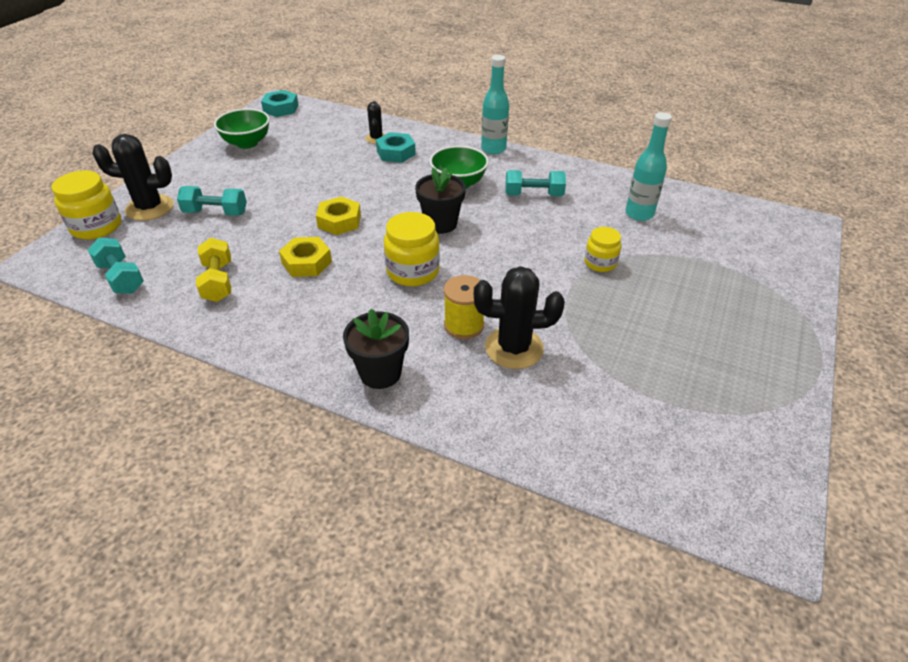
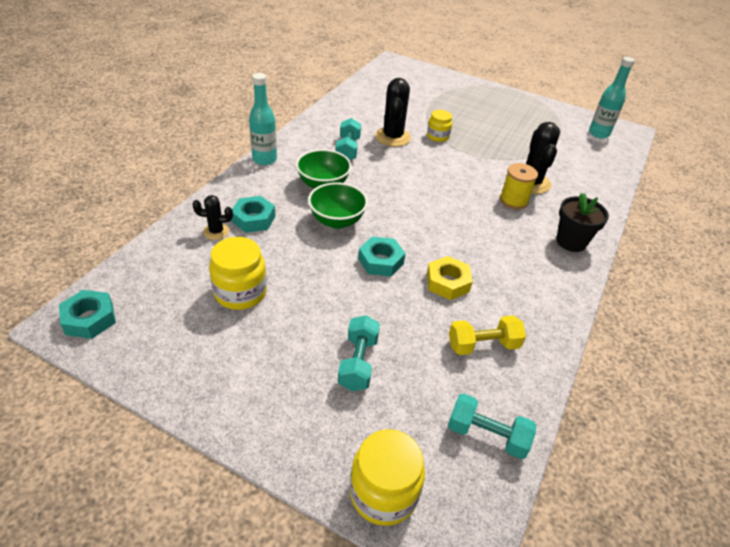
camera: 90 degrees left, 0 degrees up
turquoise dumbbell [87,238,144,294] -> turquoise dumbbell turned 60 degrees clockwise [448,393,536,459]
black cactus [92,134,174,221] -> black cactus moved to [375,78,411,147]
green bowl [214,108,270,149] -> green bowl moved to [308,182,368,229]
yellow nut [316,196,361,235] -> turquoise nut [358,236,406,277]
yellow jar [384,212,440,286] -> yellow jar moved to [209,237,267,310]
black flower pot [415,168,466,234] -> none
turquoise bottle [625,112,672,221] -> turquoise bottle moved to [589,57,635,138]

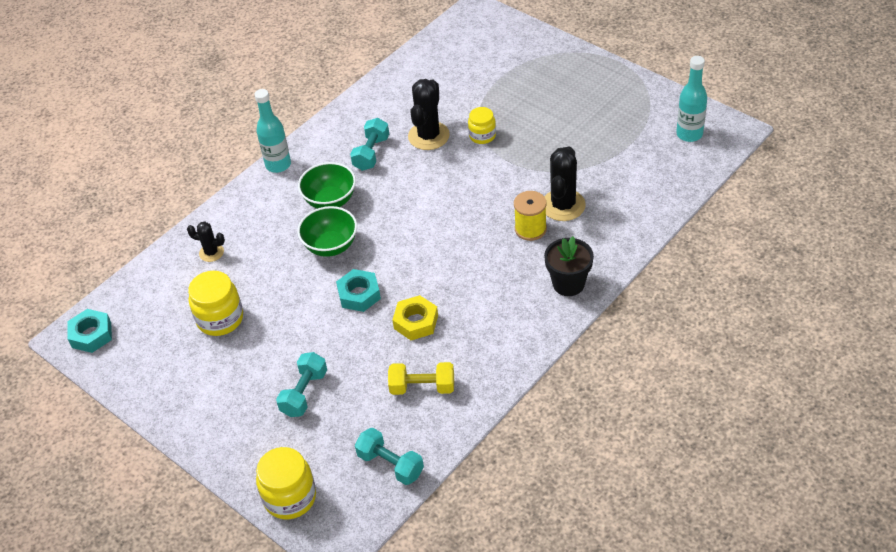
camera: 20 degrees right, 5 degrees up
turquoise nut [232,196,276,233] -> none

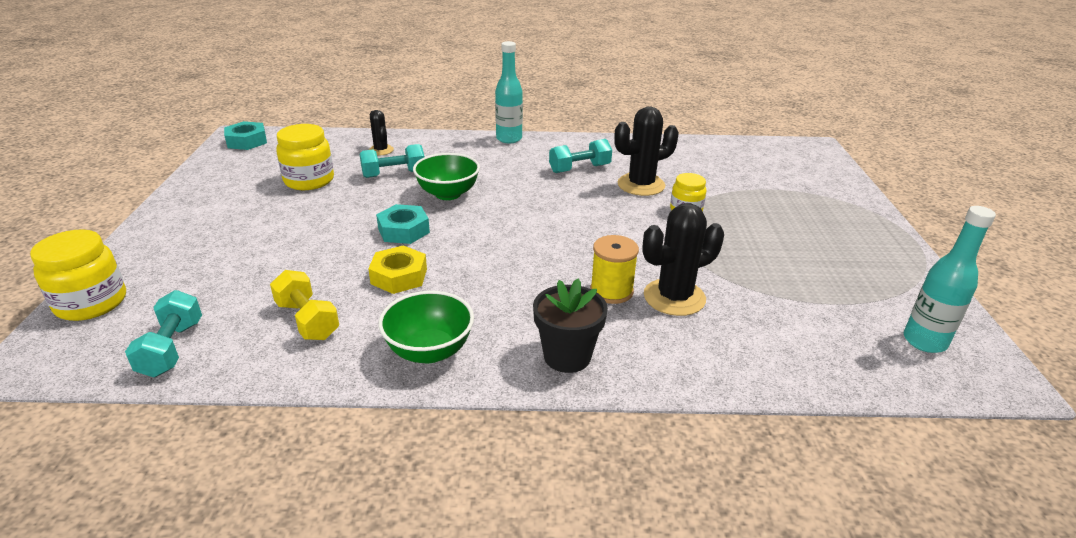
camera: 45 degrees right, 15 degrees down
turquoise dumbbell [276,352,327,417] -> turquoise dumbbell moved to [360,144,424,178]
green bowl [298,162,356,209] -> green bowl moved to [379,291,474,363]

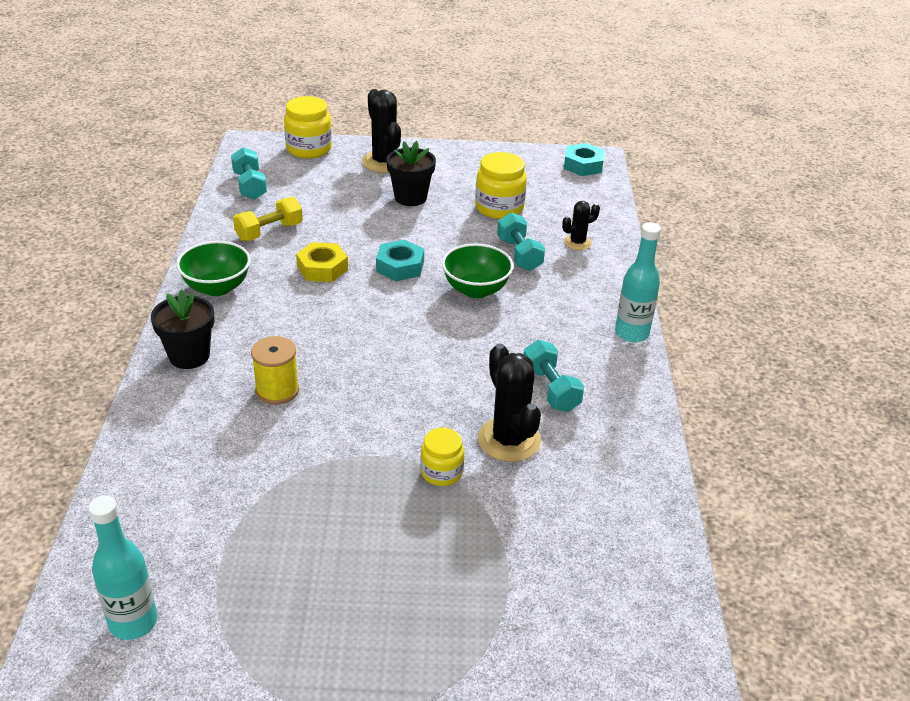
camera: 90 degrees right, 5 degrees up
turquoise dumbbell [125,290,202,377] -> turquoise dumbbell turned 75 degrees clockwise [231,147,267,200]
black cactus [642,203,724,316] -> black cactus moved to [362,89,401,173]
none -> black flower pot [386,141,436,206]

